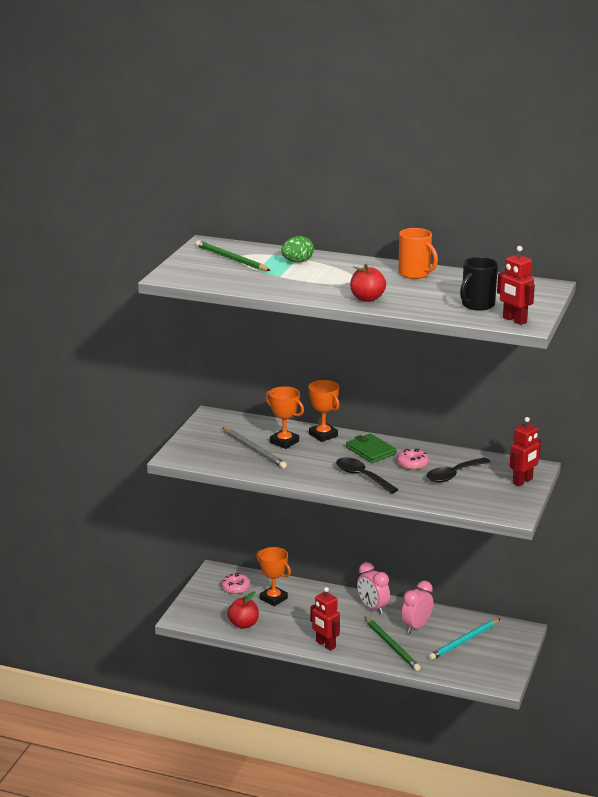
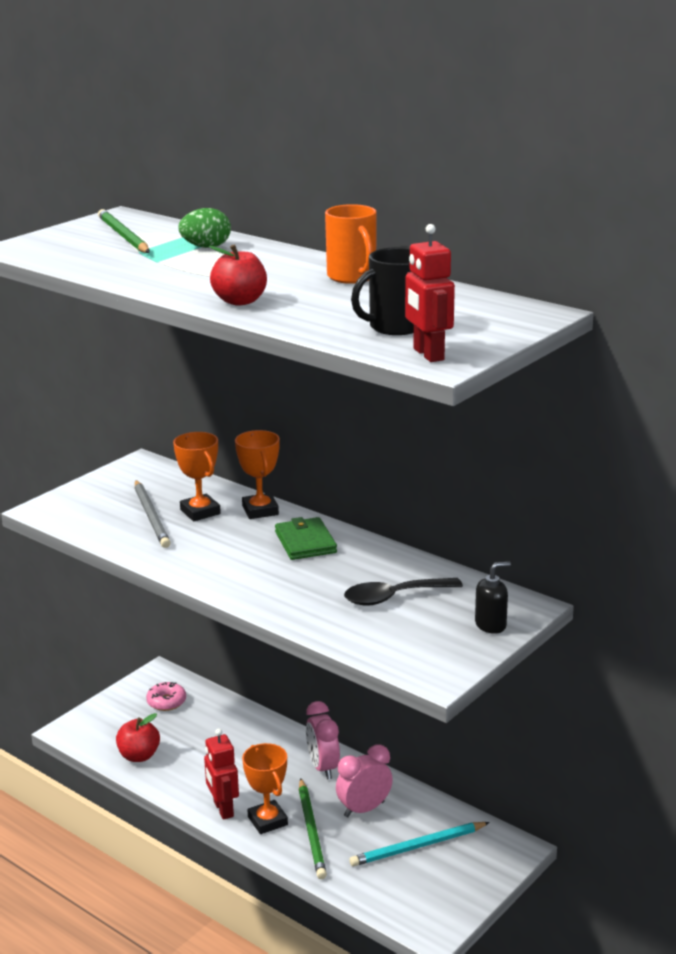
camera: 20 degrees right, 0 degrees up
orange trophy [256,547,291,606] -> orange trophy moved to [242,743,288,834]
black spoon [336,457,399,494] -> none
pink donut [397,449,429,470] -> none
red robot [509,417,541,486] -> black soap dispenser [475,561,511,634]

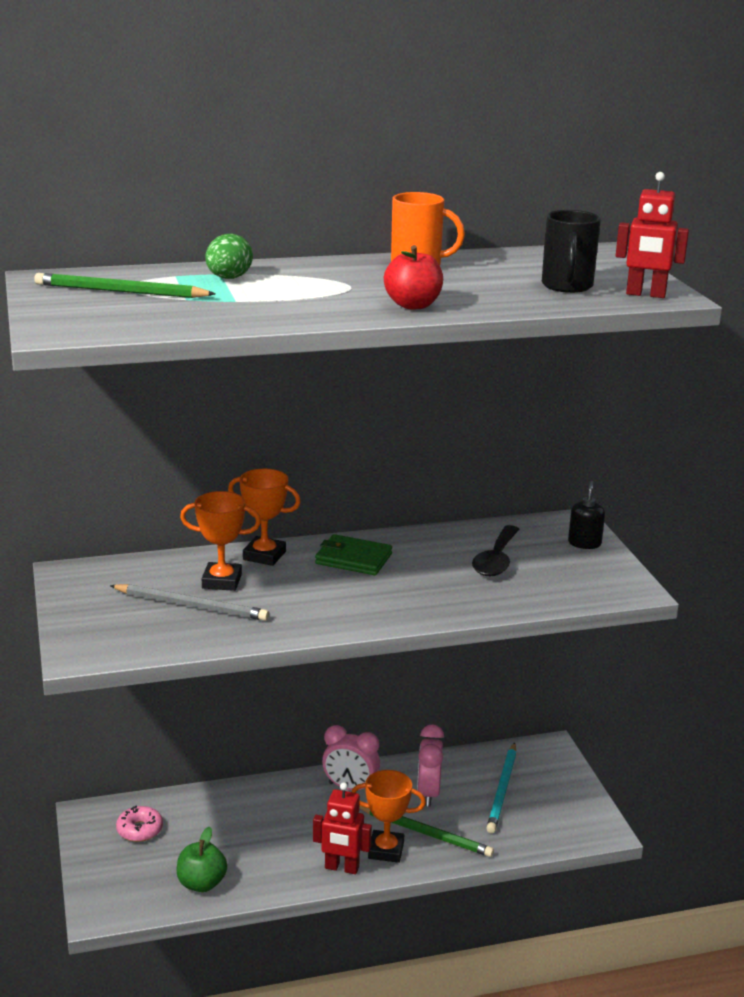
camera: 55 degrees left, 0 degrees up
red apple [116,713,160,762] -> green apple [176,826,227,892]

